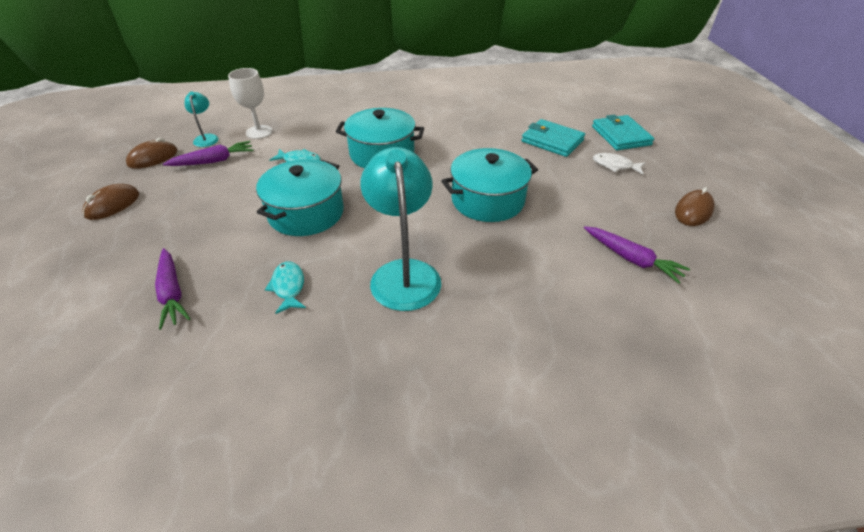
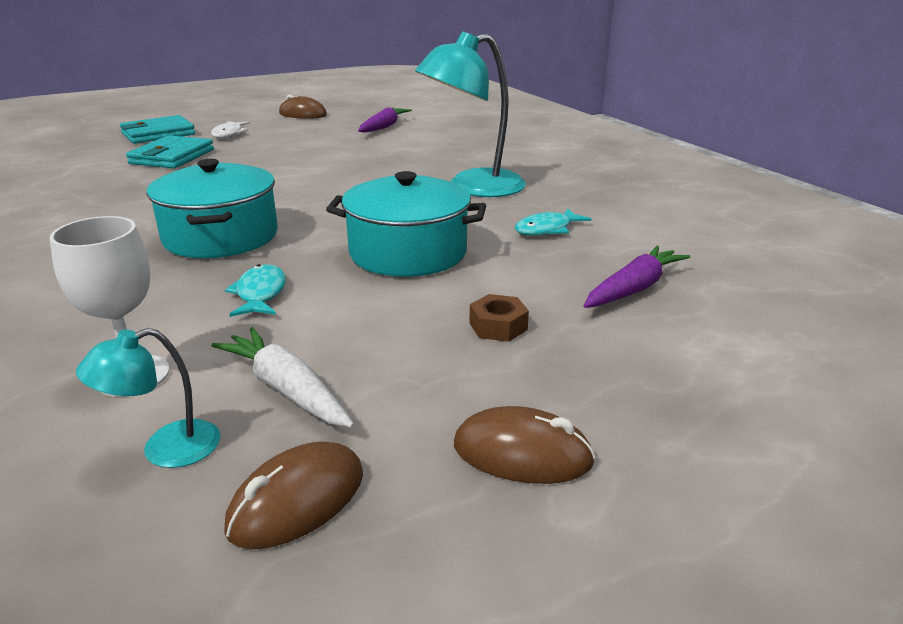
camera: 110 degrees left, 15 degrees down
brown mouse [126,138,178,169] -> brown mouse turned 75 degrees counterclockwise [224,441,363,549]
purple carrot [163,141,254,166] -> white carrot [211,327,354,428]
turquoise pot [442,148,538,222] -> none
none -> brown nut [469,294,529,342]

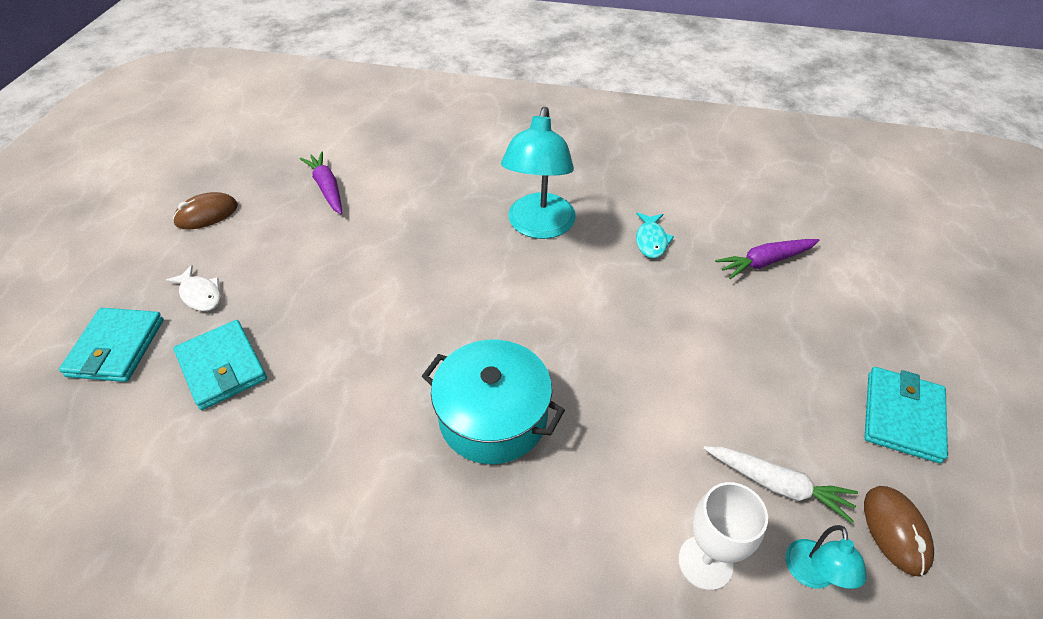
camera: 50 degrees left, 20 degrees up
white carrot [211,327,354,428] -> white carrot turned 150 degrees counterclockwise [703,446,858,523]
turquoise fish [225,264,286,317] -> none
turquoise pot [326,171,486,277] -> none
brown mouse [454,406,596,484] -> turquoise wallet [865,367,948,463]
brown nut [469,294,529,342] -> none
purple carrot [583,245,690,308] -> purple carrot turned 105 degrees counterclockwise [715,239,820,279]

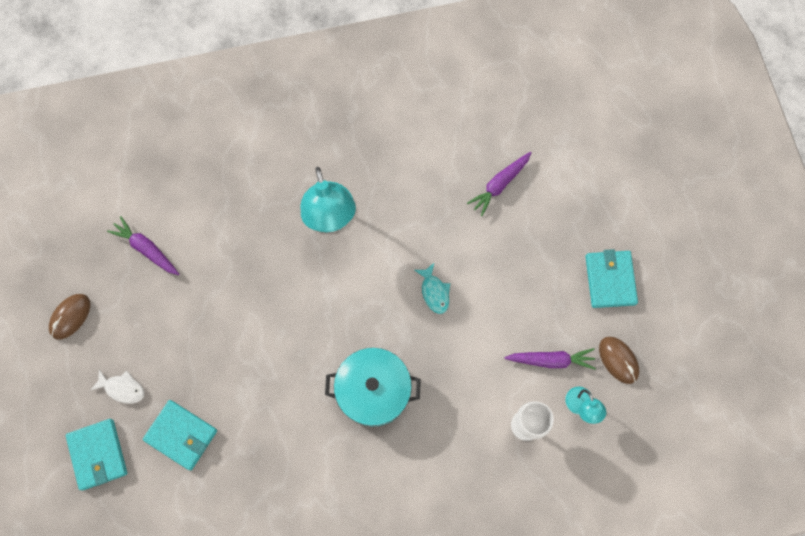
camera: 25 degrees left, 25 degrees up
turquoise fish [636,212,674,258] -> turquoise fish moved to [415,263,450,314]
white carrot [703,446,858,523] -> purple carrot [504,348,596,370]

